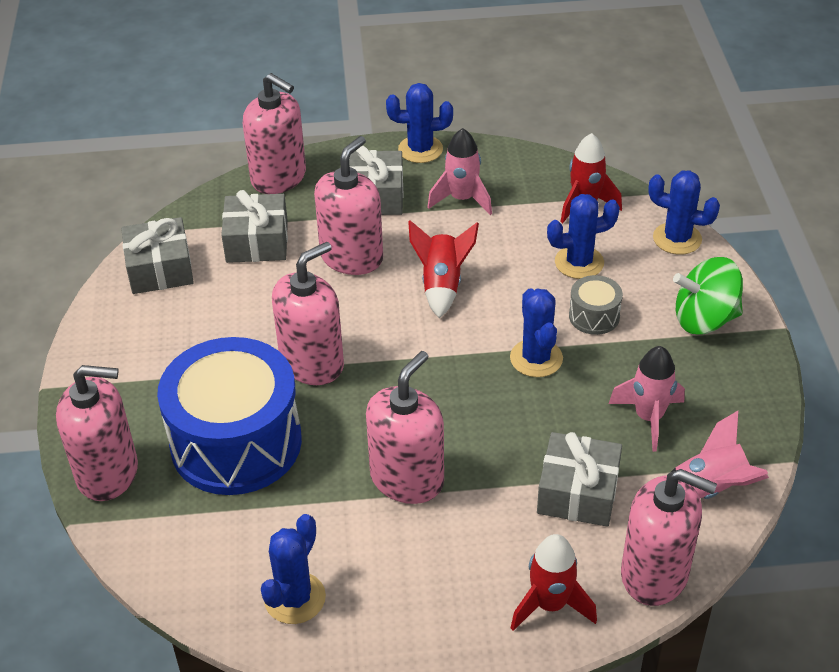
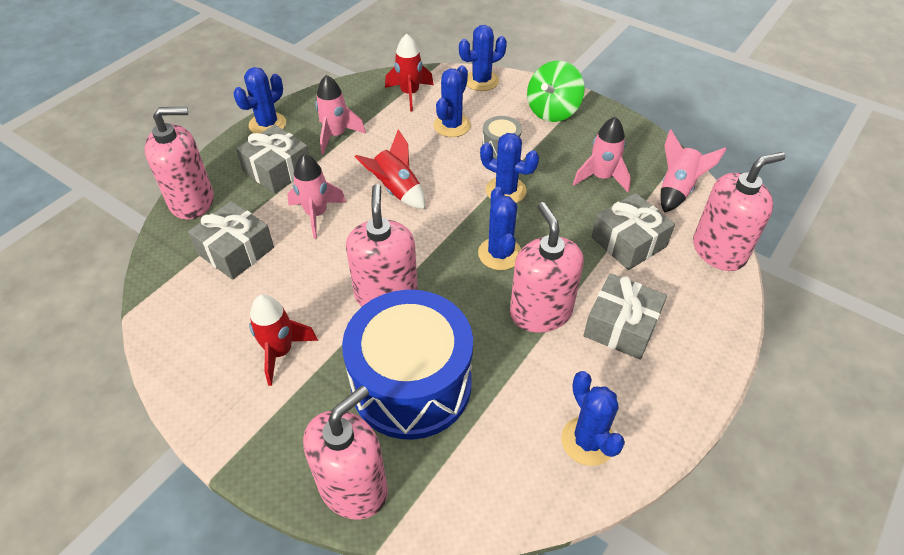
camera: 50 degrees left, 5 degrees up
grey gift [121,217,194,294] -> grey gift moved to [583,273,667,360]
pink soap dispenser [314,136,383,275] -> pink rocket [287,154,346,239]
red rocket [511,534,597,631] -> red rocket moved to [249,294,318,386]
none -> blue cactus [478,187,521,270]

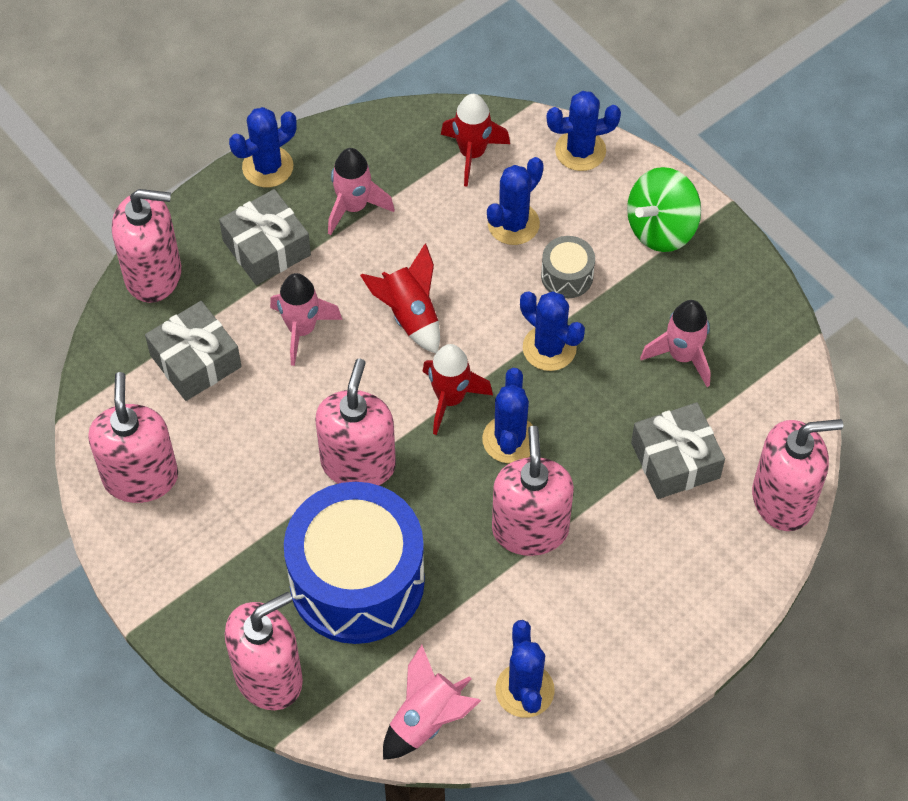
camera: 15 degrees right, 10 degrees up
red rocket [249,294,318,386] -> red rocket moved to [423,344,493,435]
grey gift [583,273,667,360] -> none
pink rocket [660,130,726,213] -> pink rocket moved to [383,645,481,760]
none -> pink soap dispenser [88,372,178,503]

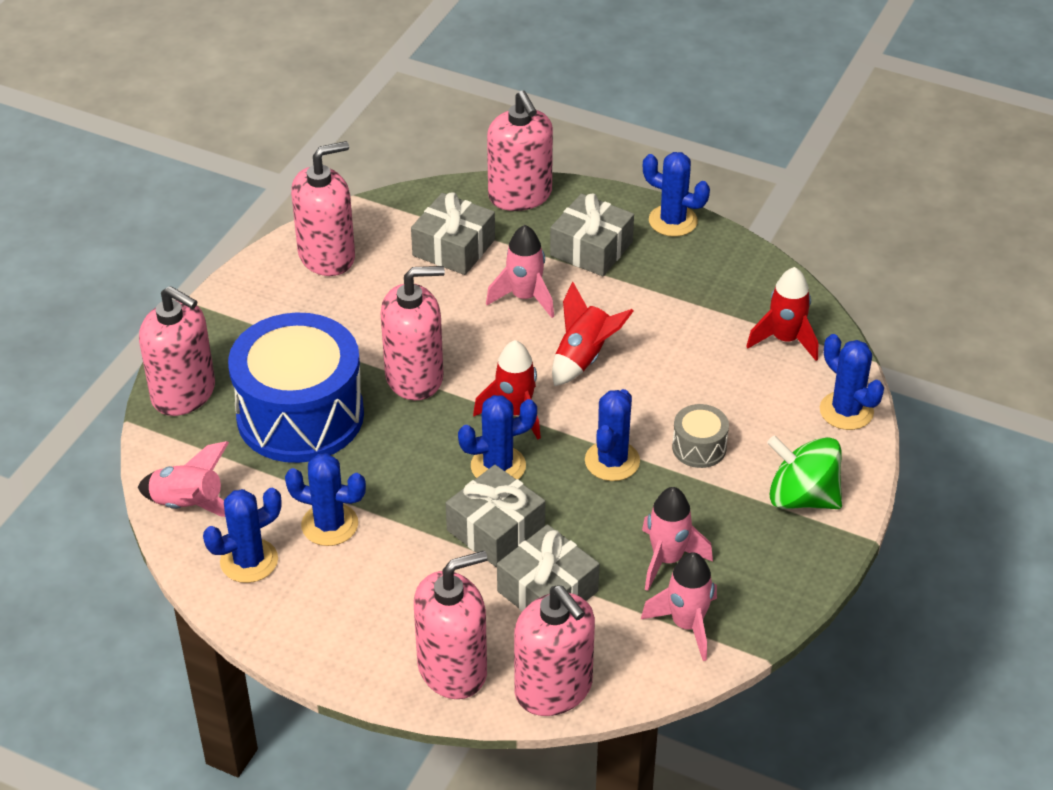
camera: 65 degrees right, 15 degrees down
pink rocket [328,148,395,235] -> pink rocket moved to [641,552,717,661]
blue cactus [487,157,544,245] -> blue cactus moved to [285,453,366,546]
pink soap dispenser [492,425,574,556] -> pink soap dispenser moved to [414,551,487,699]
none -> grey gift [446,465,545,567]

